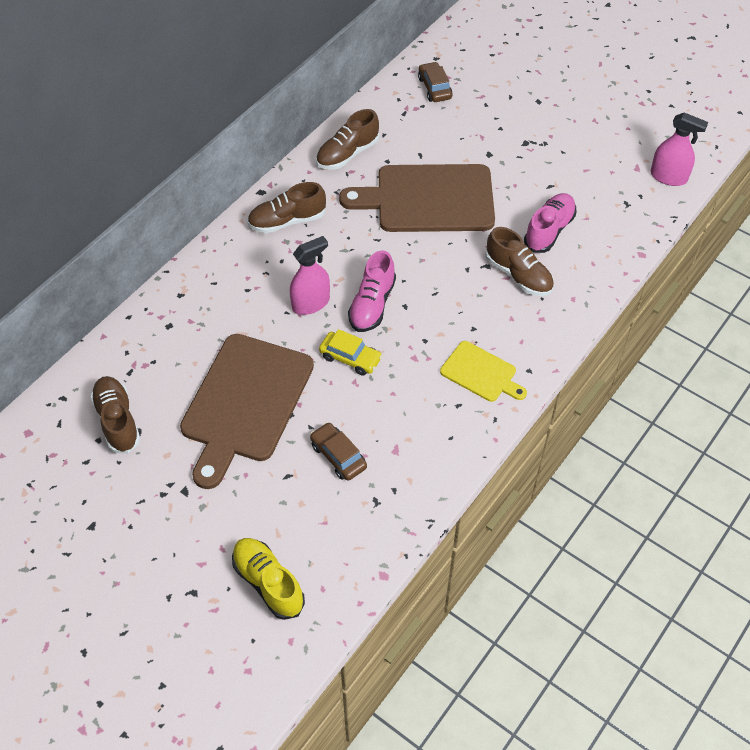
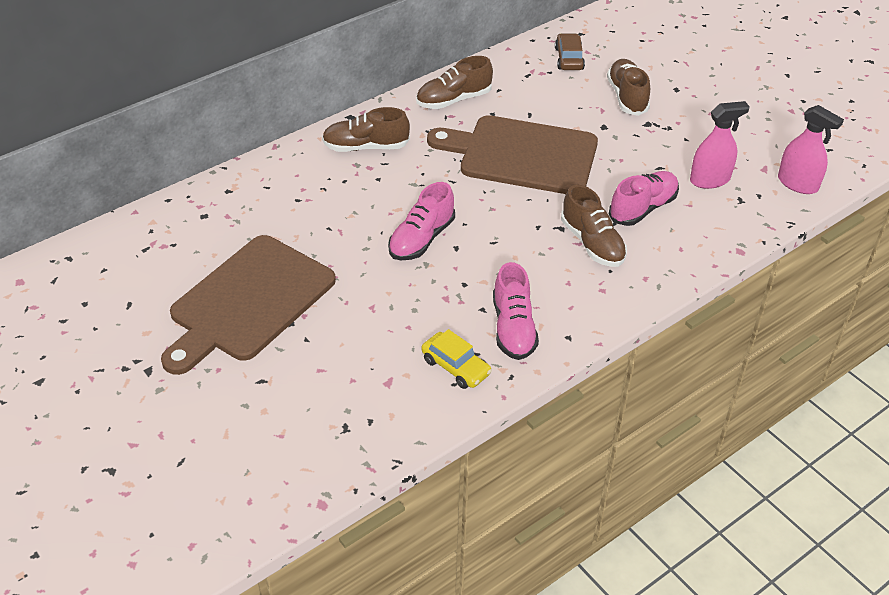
camera: 15 degrees right, 10 degrees down
brown shoe [90,376,140,454] -> brown shoe moved to [607,59,650,116]
yellow shoe [232,538,305,620] -> none
pink spray bottle [290,236,330,315] -> pink spray bottle moved to [690,101,750,189]
brown car [310,422,367,481] -> none
yellow car [319,329,382,376] -> yellow car moved to [422,329,492,389]
yellow cutting board [440,341,527,402] -> pink shoe [493,262,539,360]

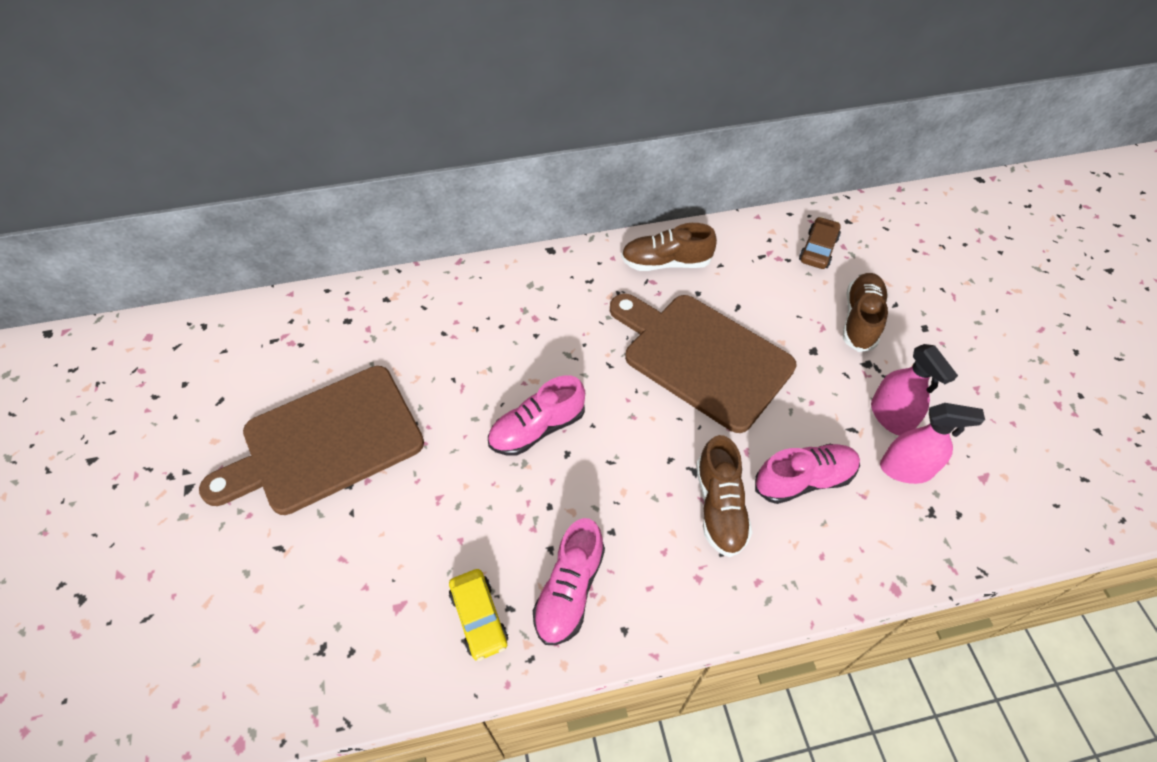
camera: 25 degrees right, 10 degrees up
brown shoe [322,107,410,152] -> none
pink spray bottle [778,105,844,194] -> pink spray bottle moved to [871,344,958,436]

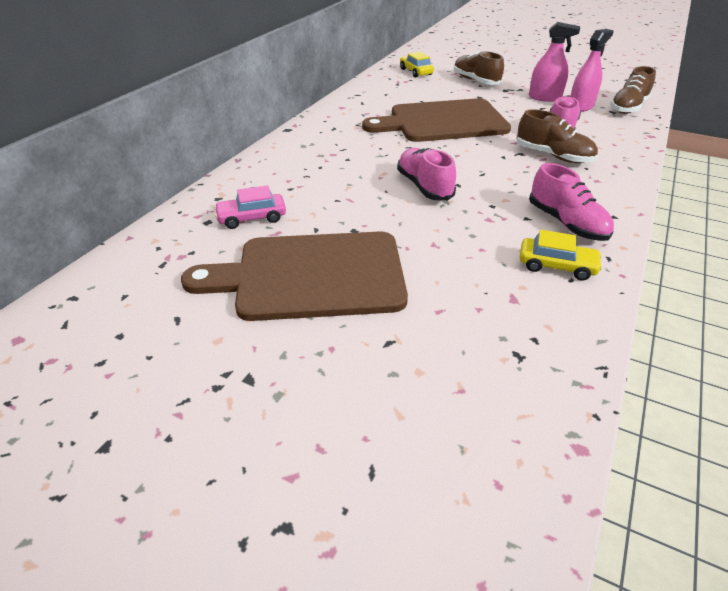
camera: 50 degrees left, 15 degrees down
brown cutting board [199,366,424,515] -> brown cutting board turned 75 degrees clockwise [181,232,408,321]
pink shoe [488,375,585,456] -> pink shoe turned 150 degrees clockwise [397,148,456,201]
brown shoe [621,223,717,271] -> brown shoe moved to [610,66,656,114]
brown car [799,217,841,269] -> yellow car [400,52,434,77]
none -> pink car [214,185,286,229]

